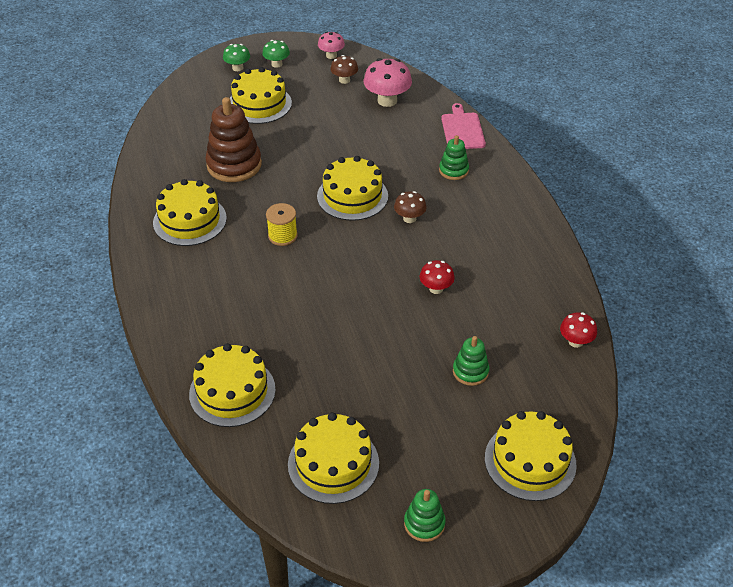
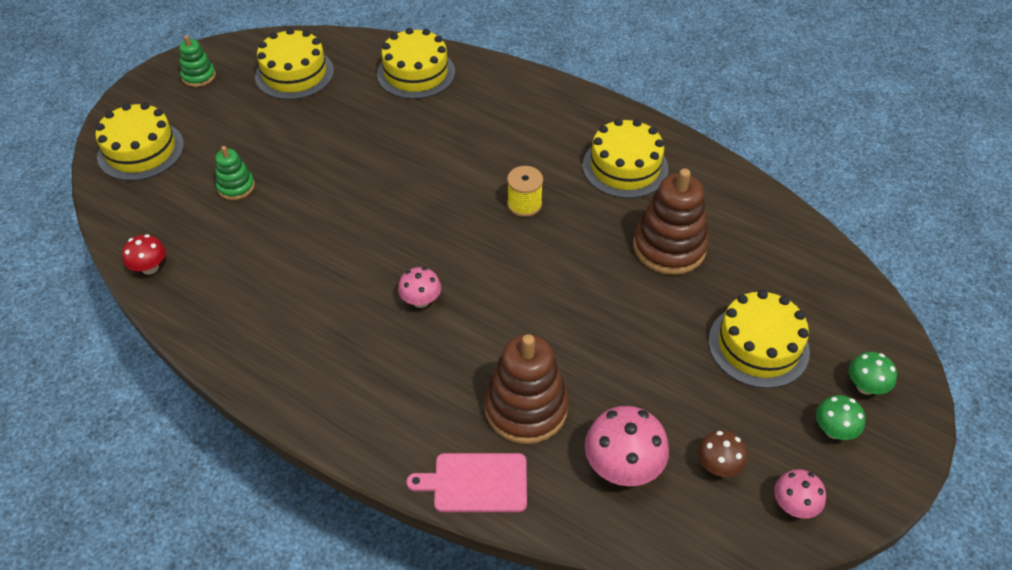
camera: 140 degrees right, 5 degrees up
yellow cake [317,156,388,221] -> none
brown mushroom [394,191,427,223] -> pink mushroom [398,267,441,308]
red mushroom [420,260,455,294] -> none
green stacking toy [439,135,469,180] -> none
pink cutting board [441,103,486,149] -> pink cutting board turned 135 degrees clockwise [406,453,527,512]
none -> brown stacking toy [484,334,569,444]

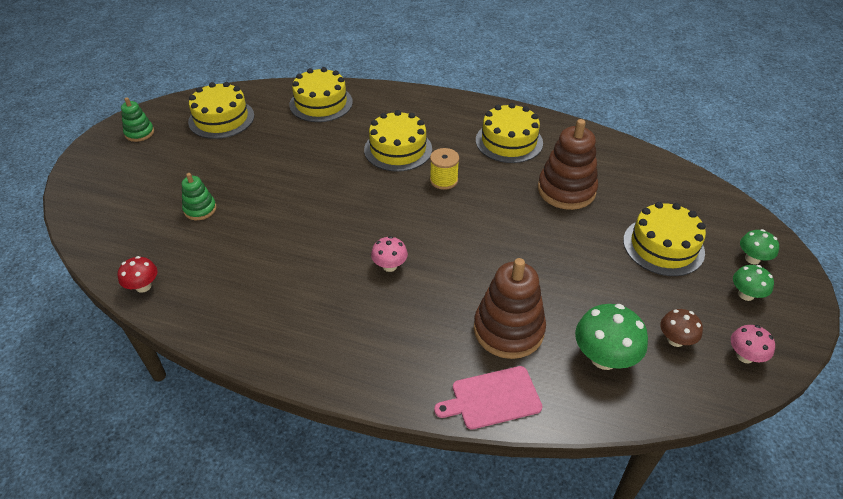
camera: 15 degrees left, 5 degrees down
yellow cake [95,102,184,181] -> yellow cake moved to [364,110,432,172]
pink mushroom [585,406,669,486] -> green mushroom [575,304,648,370]

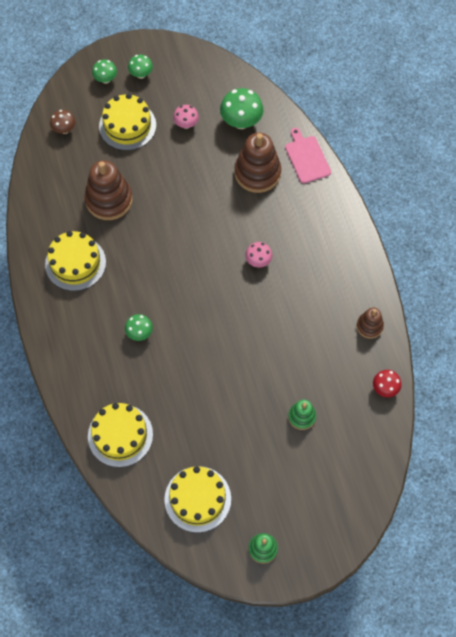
camera: 125 degrees left, 20 degrees up
yellow cake [364,110,432,172] -> green mushroom [125,314,153,341]
yellow spool [430,148,459,190] -> none
pink cutting board [434,366,543,430] -> pink cutting board turned 150 degrees counterclockwise [285,128,331,184]
brown mushroom [660,309,703,347] -> brown mushroom moved to [50,110,76,134]
pink mushroom [731,325,775,363] -> pink mushroom moved to [173,105,199,129]
none -> brown stacking toy [357,307,384,339]

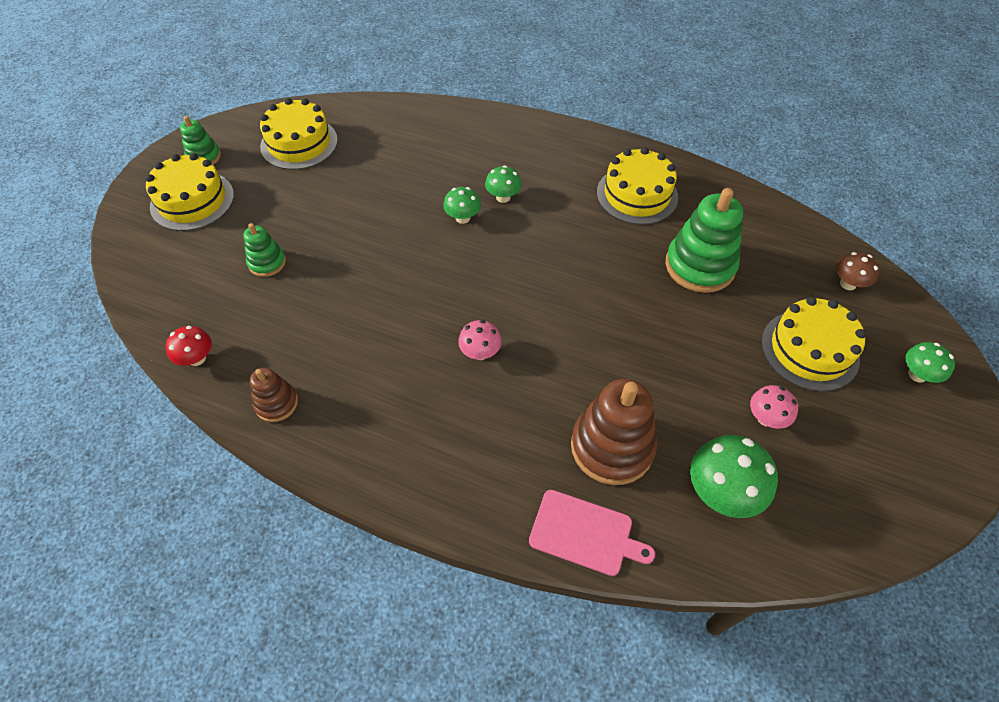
camera: 130 degrees right, 10 degrees down
brown stacking toy [84,160,133,220] -> green stacking toy [666,188,743,293]
yellow cake [88,403,153,467] -> yellow cake moved to [145,153,234,231]
green mushroom [128,54,153,79] -> green mushroom moved to [443,187,481,224]

